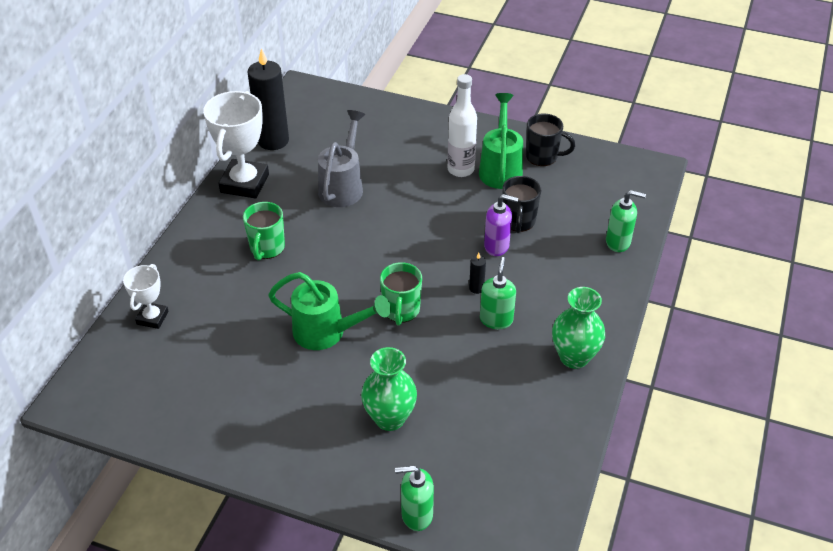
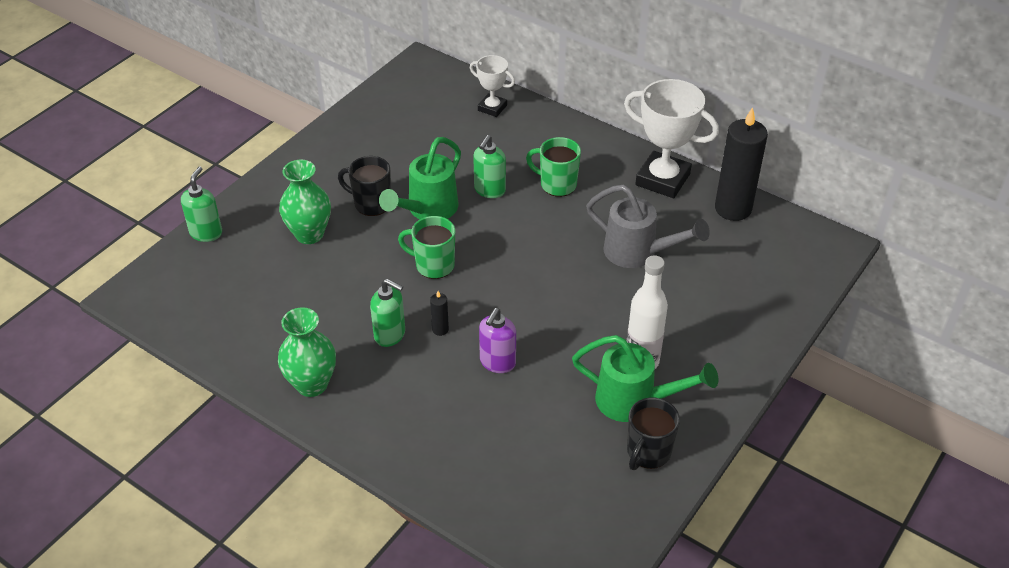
camera: 105 degrees right, 0 degrees up
black mug [502,176,542,233] -> black mug moved to [338,156,391,216]
green soap dispenser [606,190,646,252] -> green soap dispenser moved to [473,135,506,198]

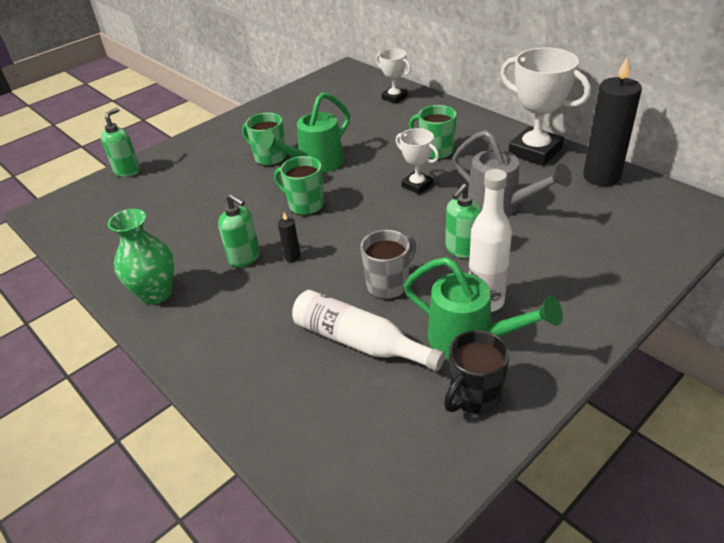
camera: 15 degrees right, 5 degrees down
green vase [279,160,331,244] -> none
black mug [338,156,391,216] -> green mug [242,113,287,166]
green soap dispenser [473,135,506,198] -> green soap dispenser moved to [445,184,482,258]
purple soap dispenser [479,308,516,373] -> none
none -> white bottle [292,290,445,371]
none -> grey mug [361,230,417,300]
none -> white trophy [396,128,439,194]

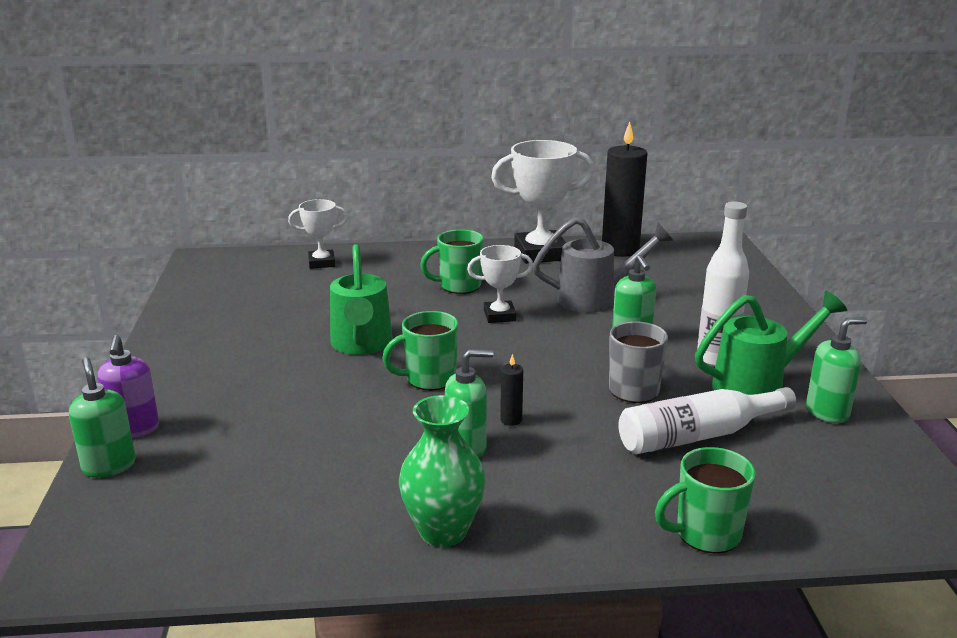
camera: 55 degrees left, 15 degrees down
green mug [242,113,287,166] -> green mug moved to [655,447,756,554]
black mug [444,330,510,414] -> green soap dispenser [806,317,868,423]
none -> purple soap dispenser [98,335,159,438]

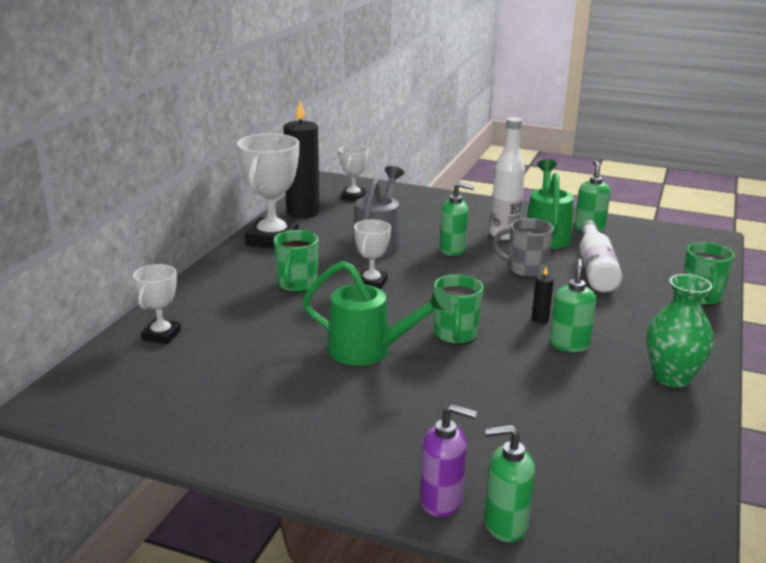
camera: 65 degrees left, 0 degrees up
none -> white trophy [339,145,368,201]

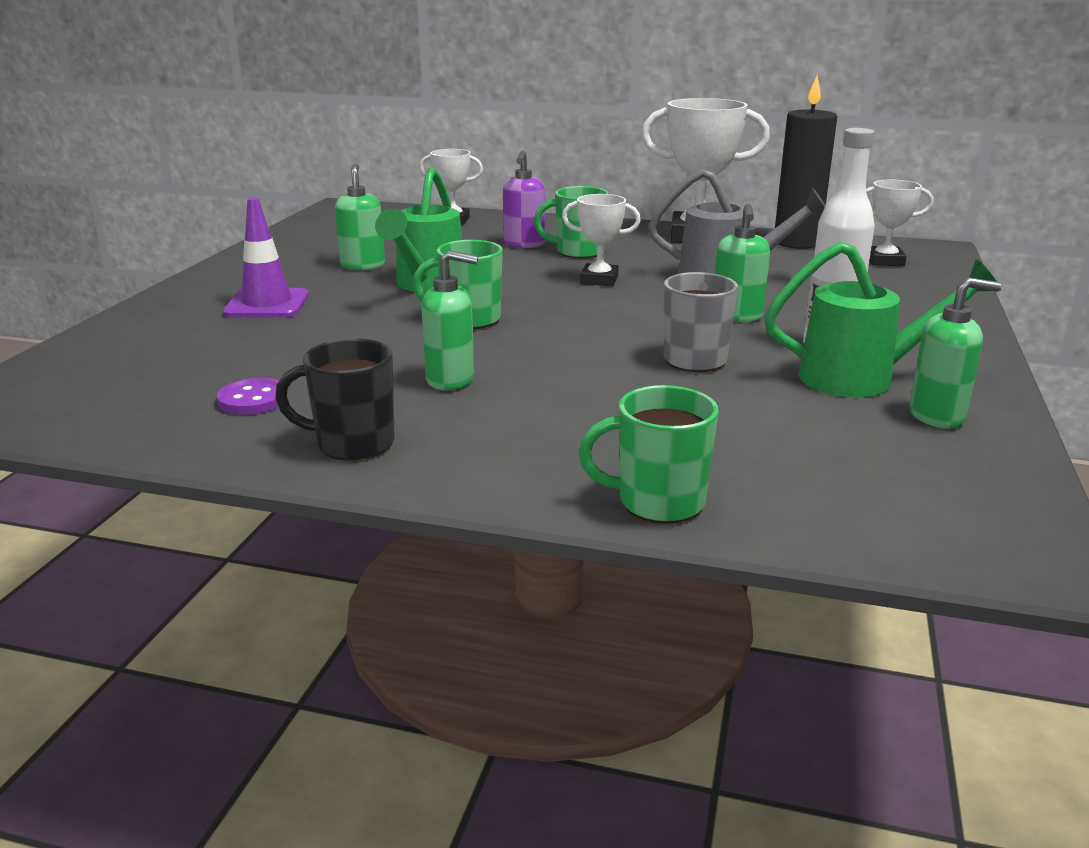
camera: 85 degrees right, 0 degrees up
purple soap dispenser [420,404,477,517] -> purple soap dispenser moved to [503,151,545,248]
green soap dispenser [484,425,535,542] -> green soap dispenser moved to [335,164,385,270]
black candle [532,266,554,324] -> none
white bottle [580,220,622,293] -> none
green vase [647,274,714,388] -> black mug [275,338,394,461]
none -> purple button [217,378,288,415]
none -> purple traffic cone [223,197,309,317]

